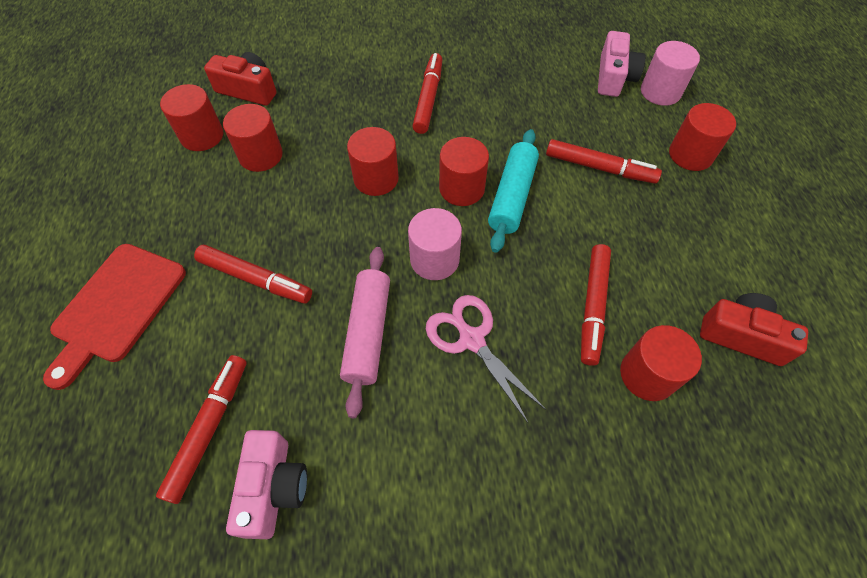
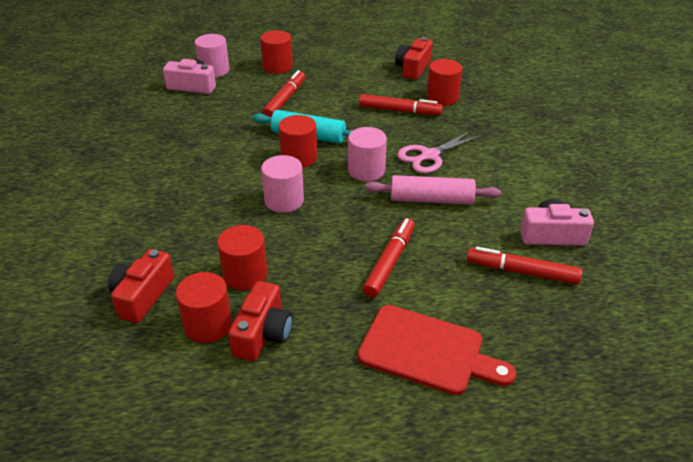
camera: 90 degrees left, 20 degrees down
red cylinder [347,127,399,196] -> pink cylinder [261,155,304,213]
red marker [412,53,442,134] -> none
none -> red camera [228,281,293,361]

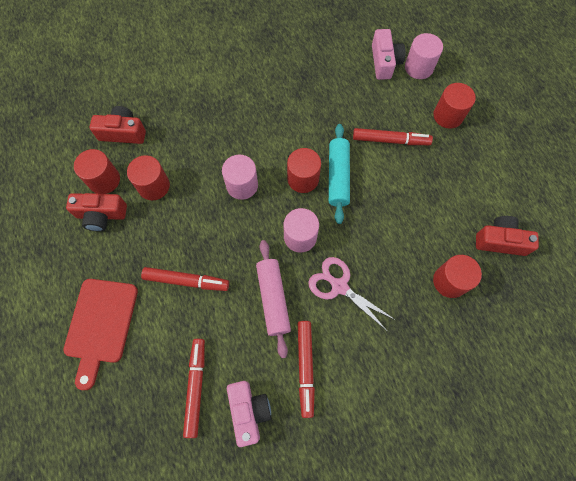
camera: 75 degrees right, 30 degrees up
red marker [359,94,443,115] -> red marker moved to [298,321,315,418]

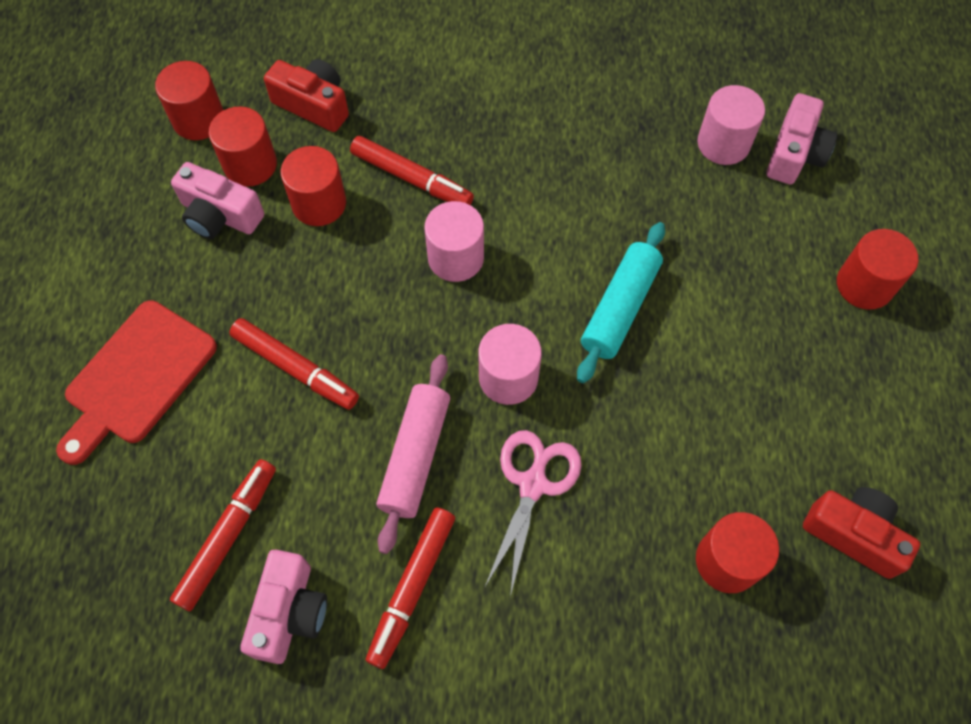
camera: 25 degrees right, 5 degrees down
red camera [66,193,127,231] -> pink camera [171,162,264,239]
red cylinder [287,148,321,193] -> red cylinder moved to [155,61,223,140]
pink scissors [308,257,395,332] -> pink scissors turned 45 degrees clockwise [484,430,582,597]
red marker [353,128,433,145] -> red marker moved to [350,136,474,205]
pink cylinder [405,33,443,79] -> pink cylinder moved to [697,85,765,165]

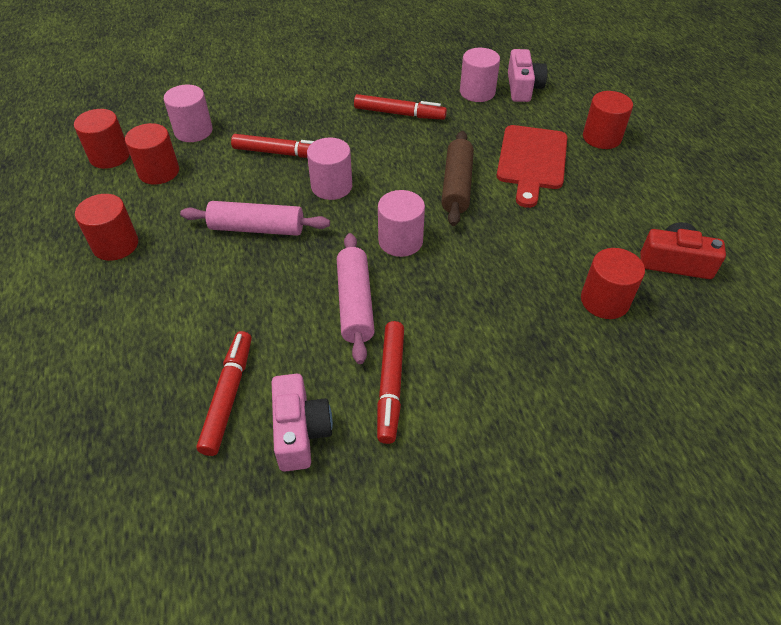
camera: 20 degrees left, 15 degrees down
red cutting board [56,300,217,465] -> red cutting board moved to [497,125,567,208]
pink camera [171,162,264,239] -> none
red marker [229,318,359,410] -> red marker moved to [354,94,447,120]
red camera [264,59,349,132] -> pink cylinder [164,85,213,142]
red cylinder [281,146,346,226] -> red cylinder moved to [75,194,138,261]
pink scissors [484,430,582,597] -> none
turquoise rolling pin [577,222,665,383] -> brown rolling pin [441,131,474,226]
none -> pink rolling pin [180,201,330,236]

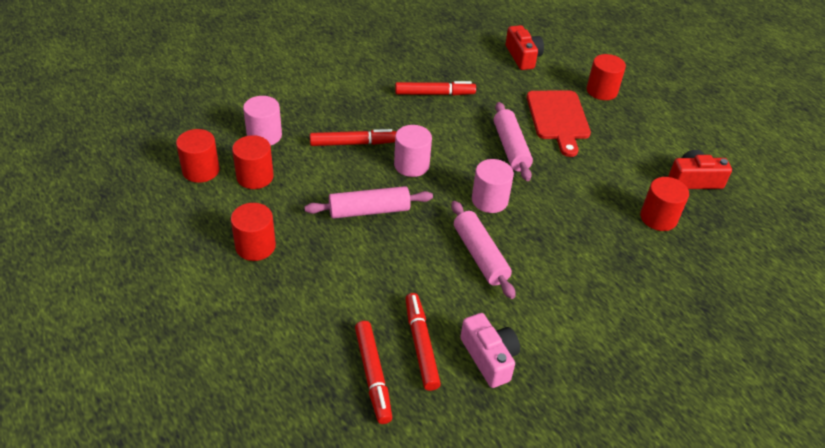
camera: 20 degrees left, 5 degrees down
red marker [377,321,404,444] -> red marker moved to [355,321,392,424]
brown rolling pin [441,131,474,226] -> pink rolling pin [494,102,533,181]
pink cylinder [460,48,500,102] -> none
pink camera [508,49,547,102] -> red camera [506,25,544,70]

